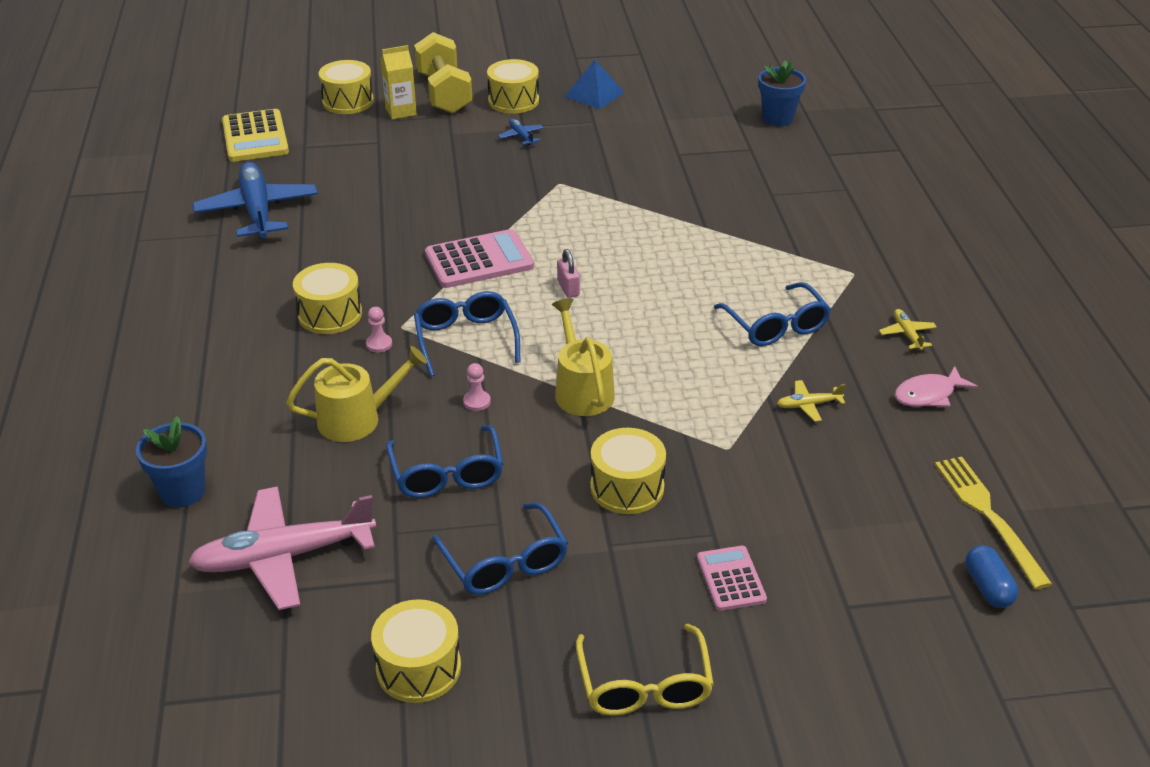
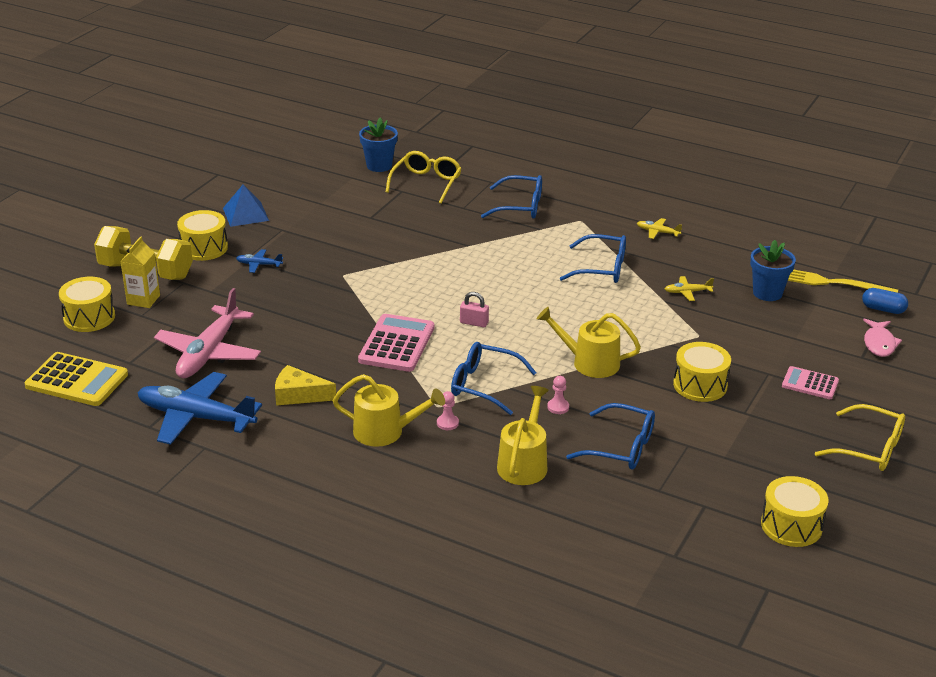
camera: 55 degrees left, 5 degrees down
blue flower pot [136,416,207,507] -> blue flower pot moved to [750,240,796,301]
pink plane [188,486,376,610] -> pink plane moved to [154,288,261,378]
yellow drum [293,263,362,334] -> yellow watering can [332,374,445,447]
blue glasses [432,502,568,595] -> blue glasses moved to [481,175,542,219]
yellow plane [777,380,845,422] -> yellow plane turned 60 degrees clockwise [665,276,714,301]
pink fish [895,366,978,407] -> pink fish moved to [863,318,902,357]
none -> yellow cheese [275,365,336,406]
none -> yellow glasses [386,151,462,204]

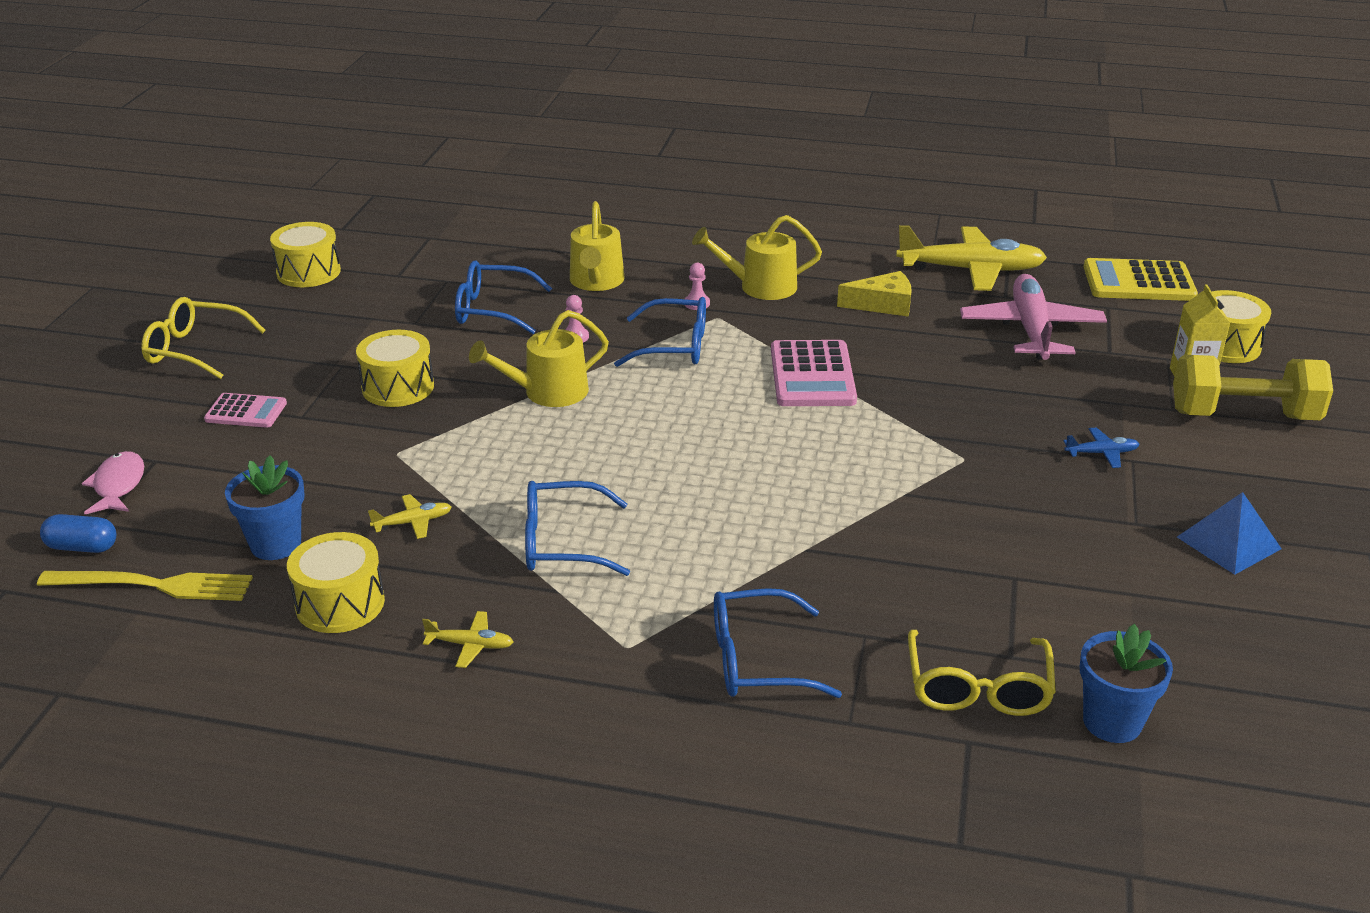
camera: 165 degrees right, 0 degrees up
blue plane [137,372,262,445] -> yellow plane [896,225,1047,291]
yellow drum [177,210,228,261] -> yellow drum moved to [287,532,385,633]
pink padlock [460,292,489,327] -> none
yellow watering can [537,307,641,378] -> yellow watering can turned 150 degrees clockwise [469,310,609,407]

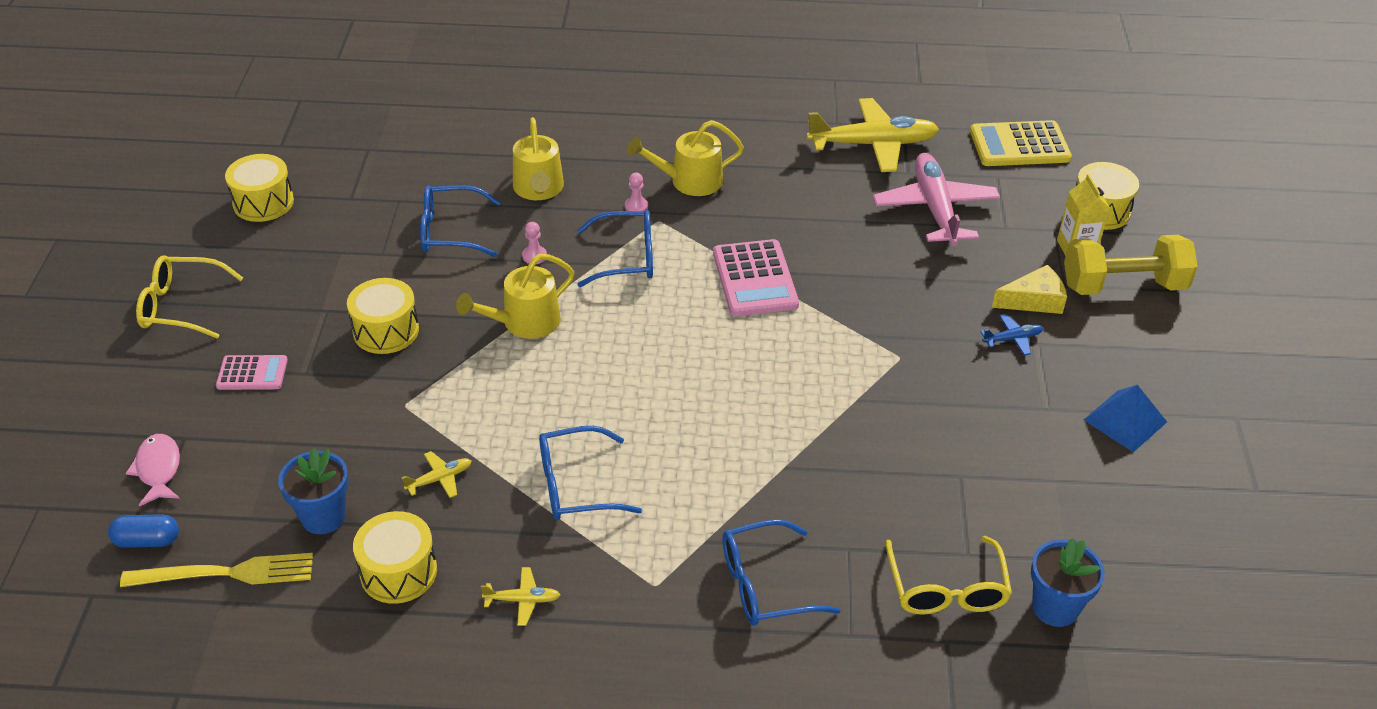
camera: 10 degrees left, 10 degrees up
yellow cheese [837,271,912,317] -> yellow cheese moved to [992,265,1067,314]

